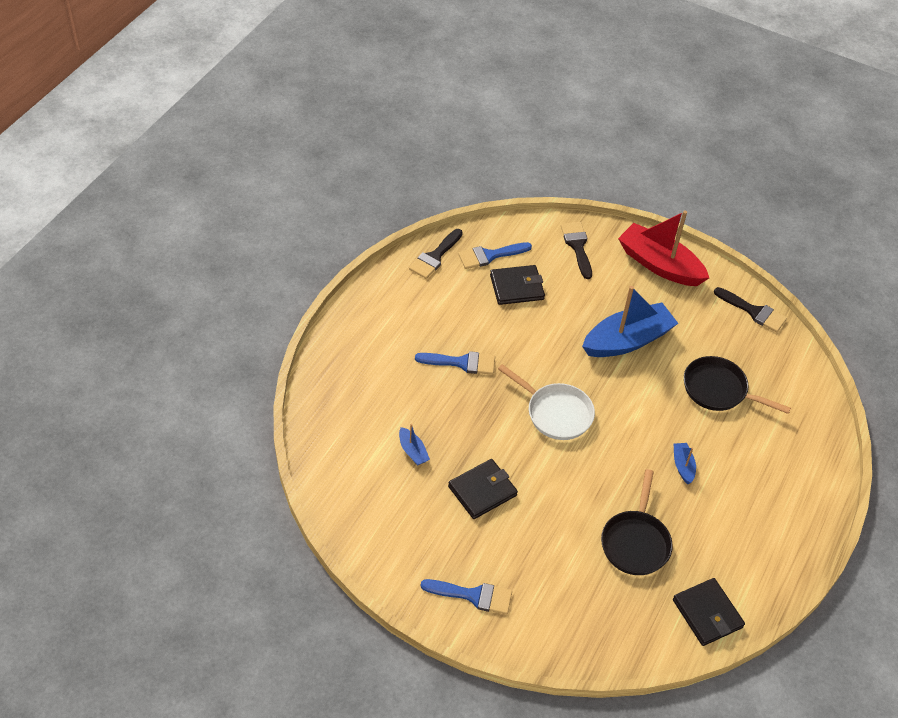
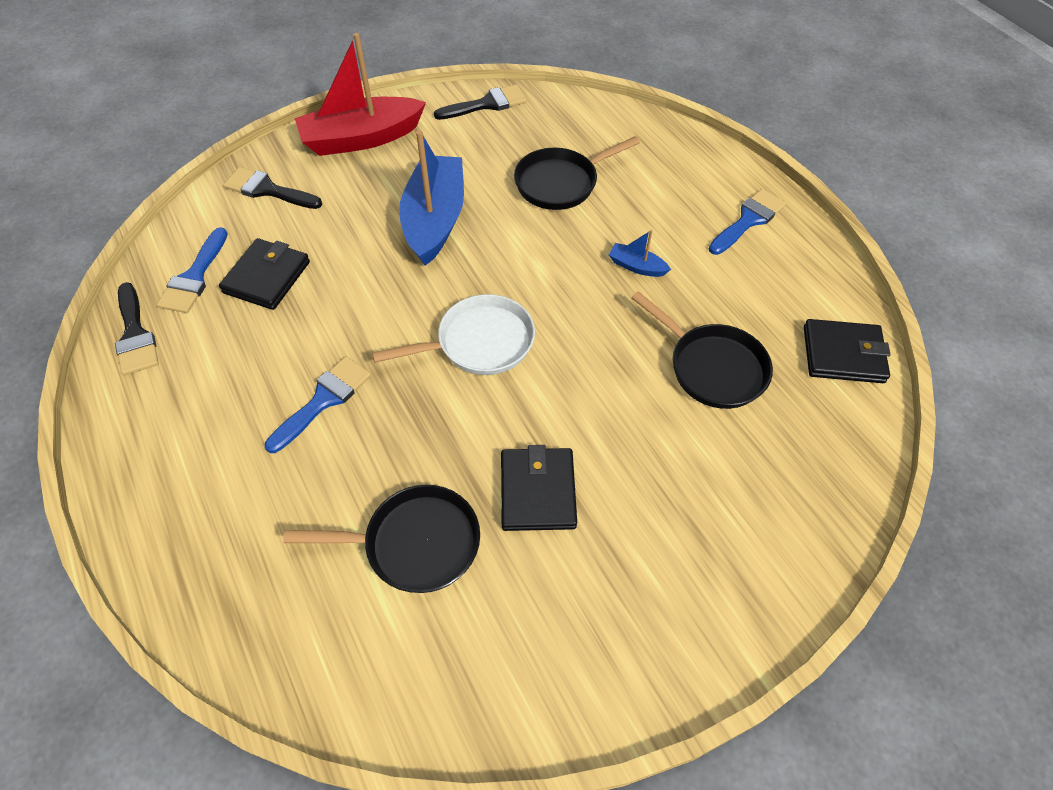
camera: 55 degrees left, 5 degrees up
blue boat [399,424,430,466] -> black pan [283,485,480,593]
blue brush [420,579,512,615] -> blue brush moved to [709,189,786,255]

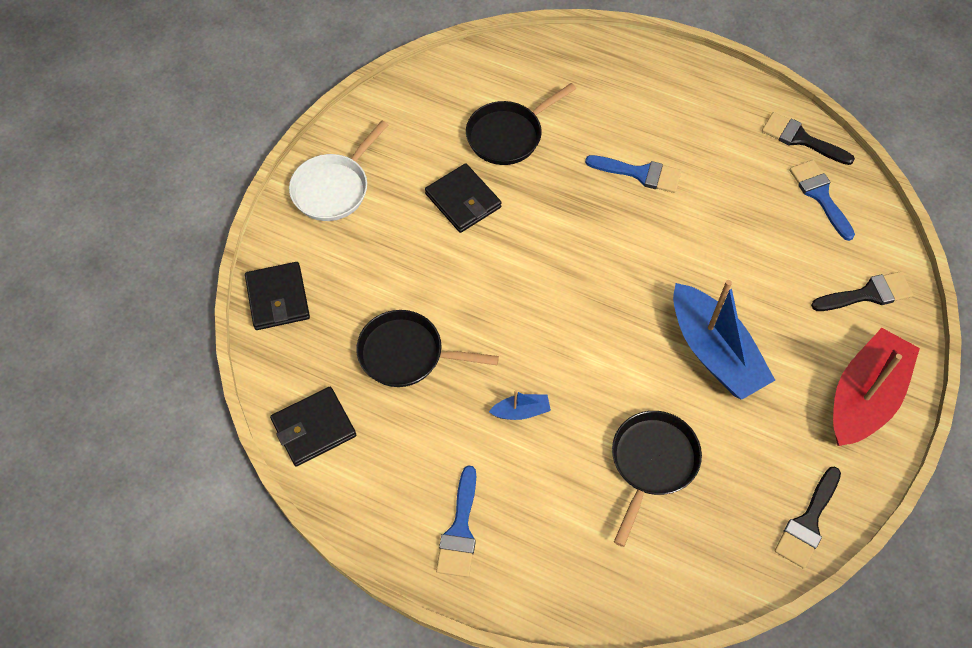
camera: 145 degrees right, 5 degrees up
black wallet [219,238,310,310] -> black wallet moved to [245,262,310,330]
blue brush [265,356,371,453] -> blue brush turned 75 degrees counterclockwise [585,155,682,193]
white pan [372,294,535,375] -> white pan moved to [289,120,388,221]

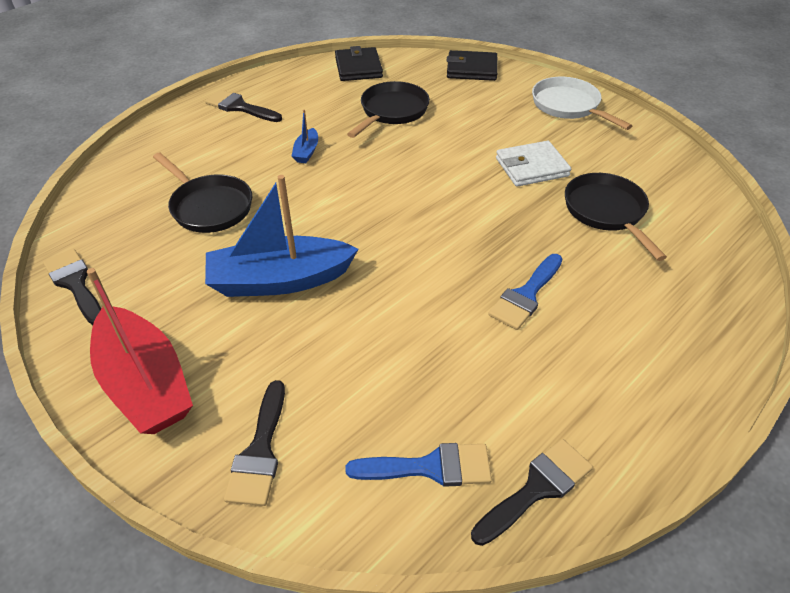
camera: 110 degrees right, 15 degrees down
black wallet [425,163,501,233] -> white wallet [496,141,571,187]
blue brush [436,465,476,577] -> black brush [205,90,282,122]

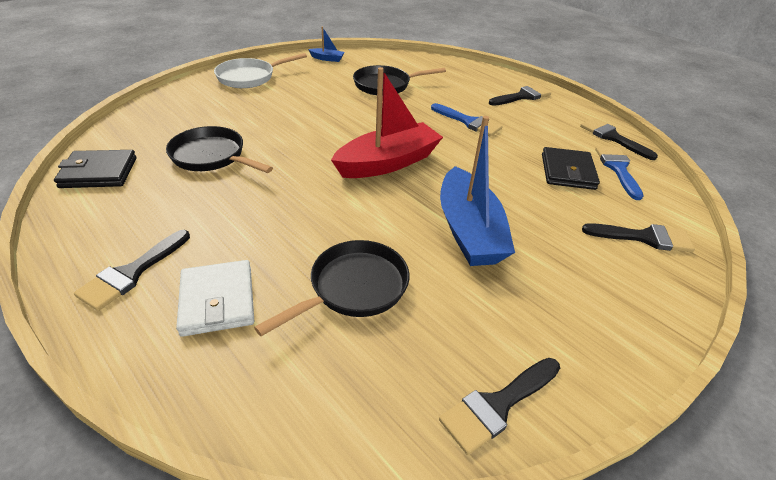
camera: 90 degrees left, 5 degrees down
red boat [87,268,193,434] -> red boat moved to [331,67,443,178]
blue boat [292,110,318,163] -> blue boat moved to [308,27,345,62]
black wallet [447,50,497,81] -> black wallet moved to [542,147,600,190]
white wallet [496,141,571,187] -> white wallet moved to [176,260,254,337]
none -> black brush [489,85,551,106]

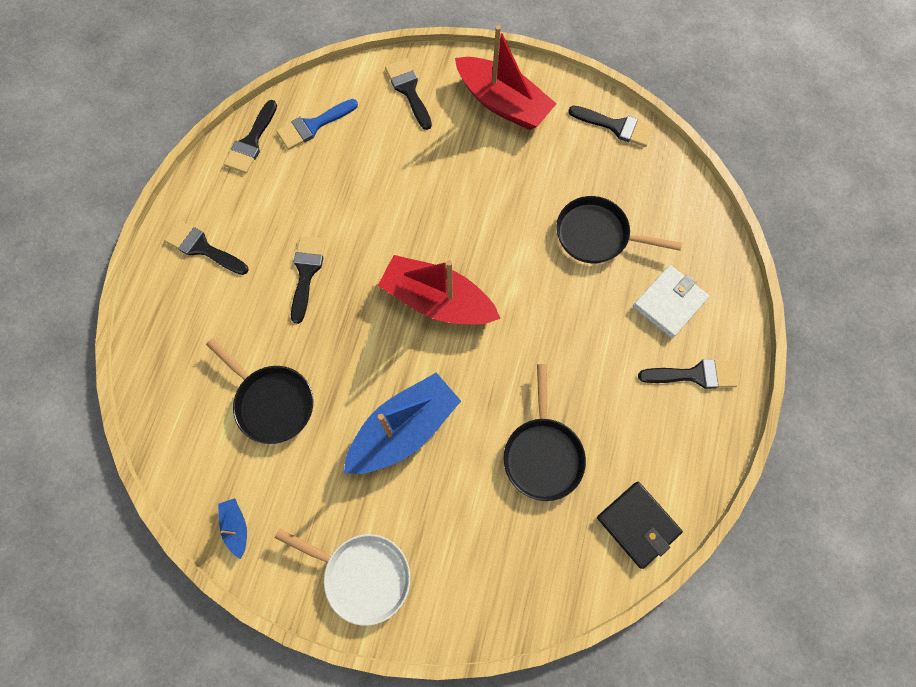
camera: 120 degrees left, 30 degrees up
blue brush [431,103,503,137] -> black brush [291,236,326,324]
blue boat [440,116,515,266] -> blue boat moved to [344,373,461,474]
black wallet [542,147,600,190] -> none
none -> red boat [455,25,556,130]

